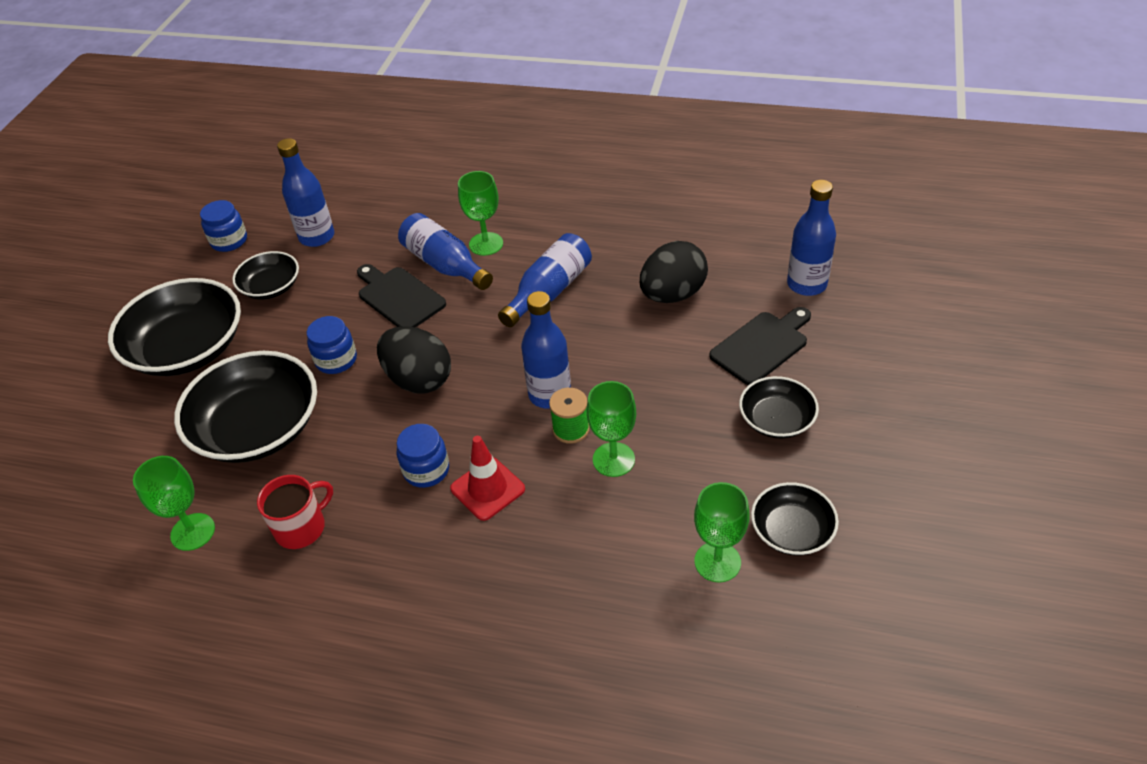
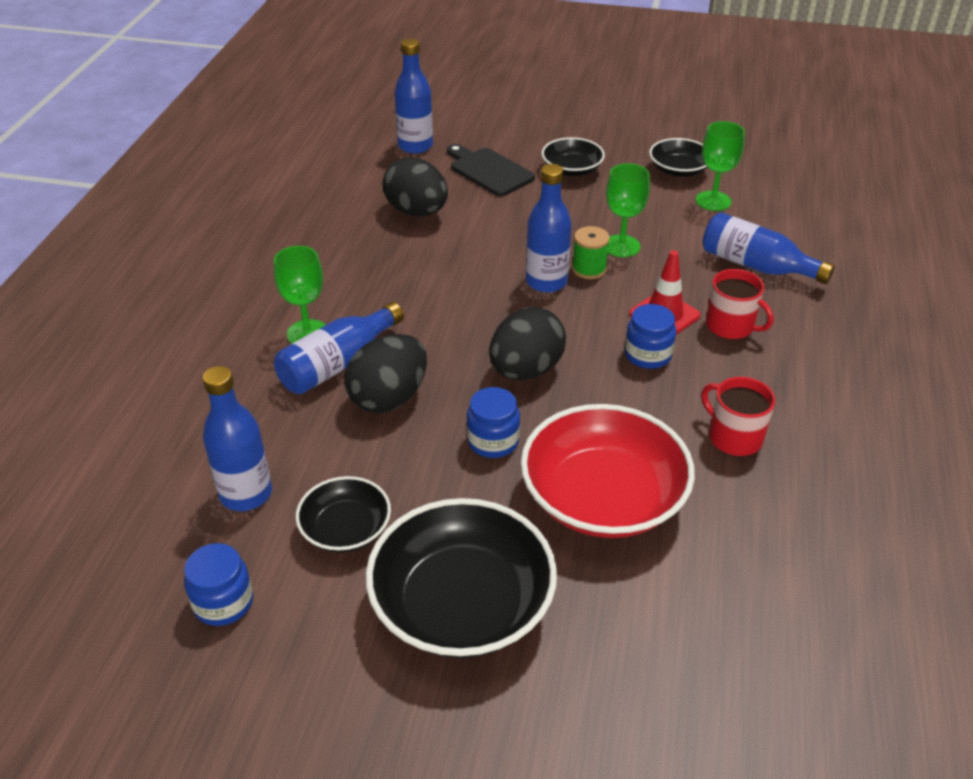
camera: 95 degrees left, 5 degrees down
green goblet [133,456,215,551] -> none
black bowl [174,351,317,463] -> red bowl [521,404,695,538]
black cutting board [357,264,446,328] -> black egg [345,334,427,413]
blue bottle [498,233,592,327] -> blue bottle moved to [702,212,835,284]
none -> red mug [706,269,774,339]

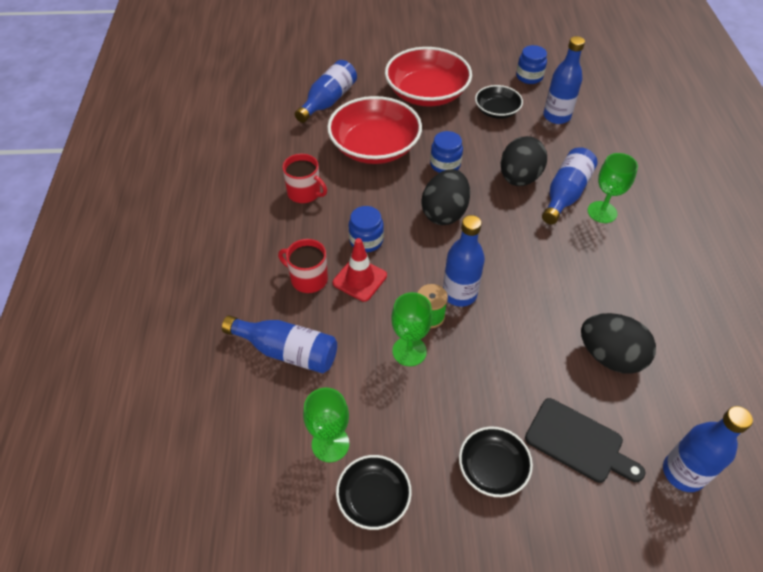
camera: 165 degrees right, 10 degrees up
black bowl [366,498,557,658] -> red bowl [385,47,472,106]
none -> blue bottle [295,60,357,123]

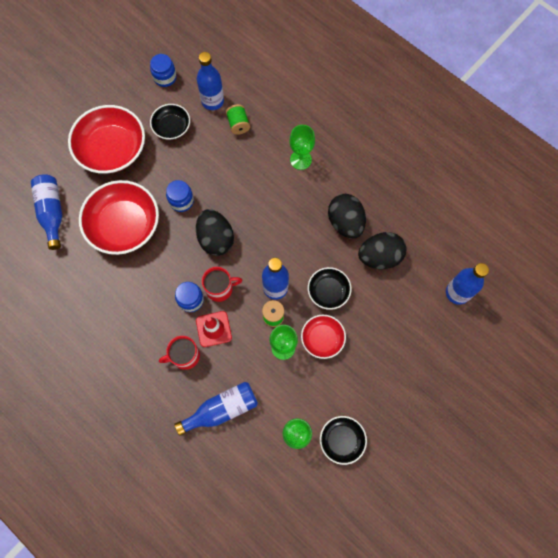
camera: 45 degrees left, 20 degrees up
red mug [283,154,327,203] -> red mug moved to [202,267,242,302]
black bowl [459,427,533,497] -> black bowl moved to [308,267,351,310]
black egg [501,136,547,186] -> black egg moved to [328,194,366,239]
black cutting board [525,398,646,483] -> none
blue bottle [542,147,598,225] -> none
none -> green spool [226,104,250,135]
none -> red bowl [301,315,346,359]

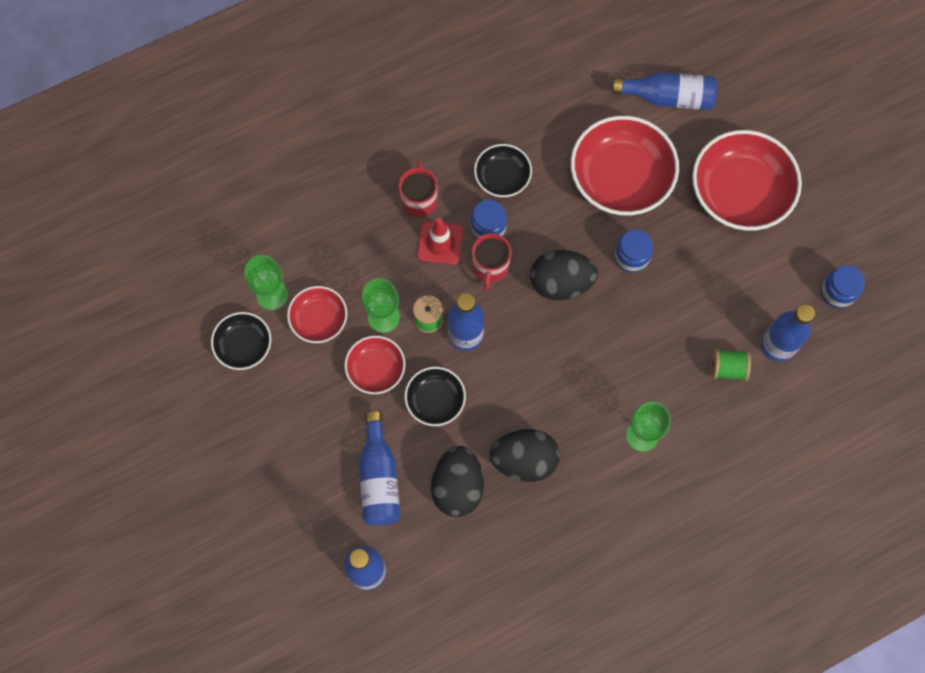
camera: 110 degrees right, 0 degrees up
black bowl [150,104,190,140] -> black bowl moved to [474,144,532,197]
blue bottle [174,382,258,436] -> blue bottle moved to [359,411,400,526]
none -> red bowl [287,286,347,343]

